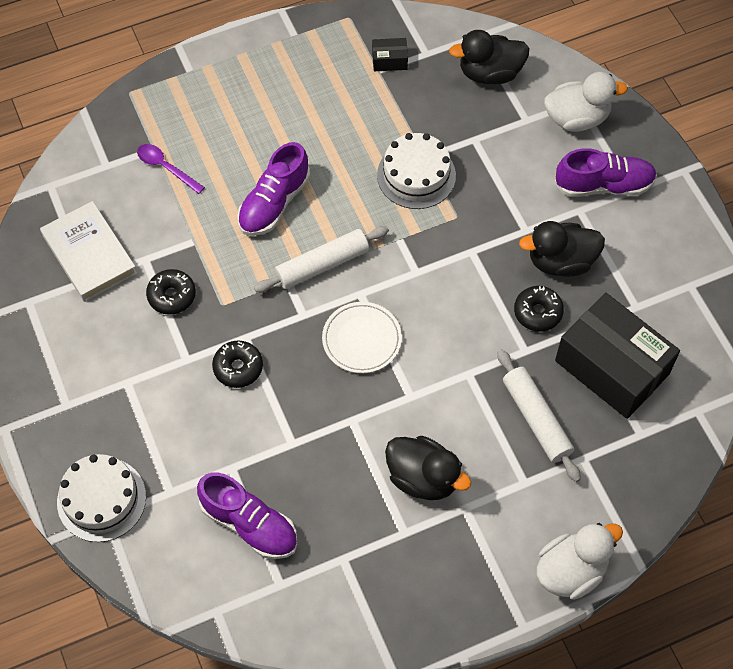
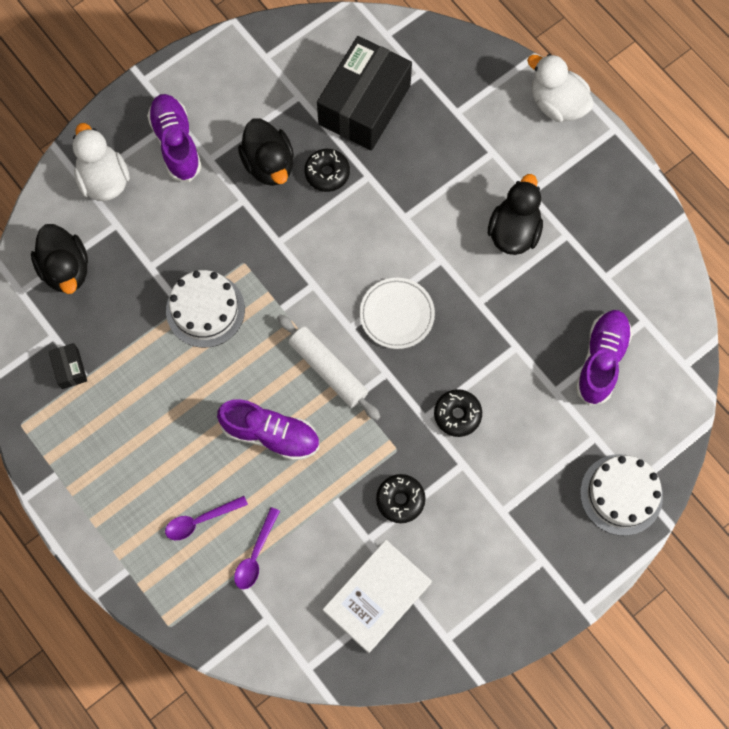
camera: 105 degrees left, 10 degrees up
white rolling pin [497,349,581,482] -> none
none -> purple spoon [165,496,248,540]

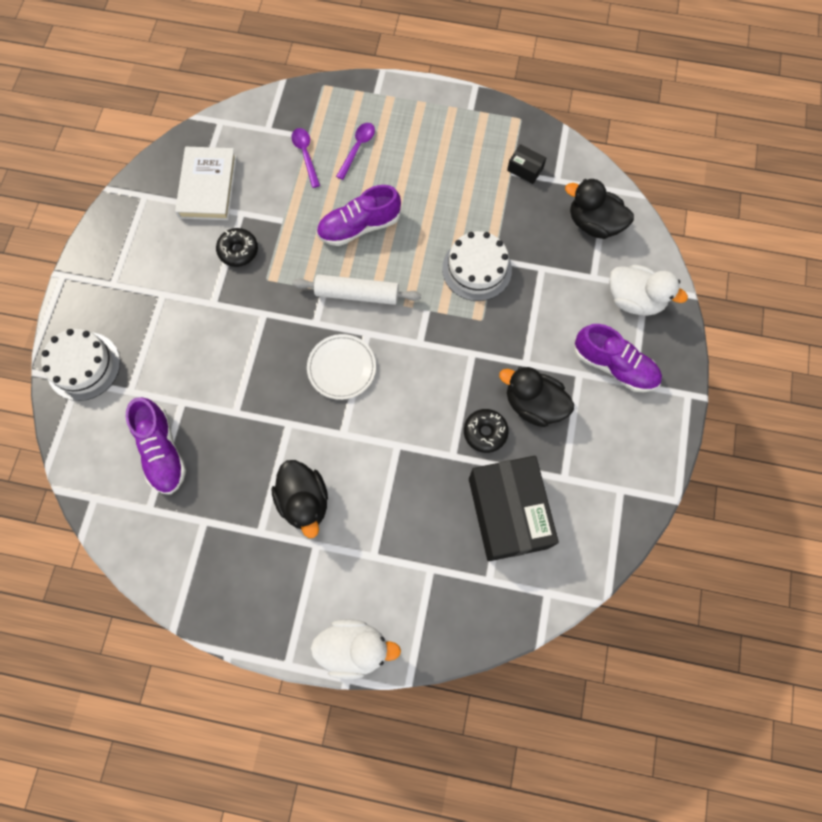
camera: 140 degrees right, 0 degrees up
black donut [434,389,482,437] -> none

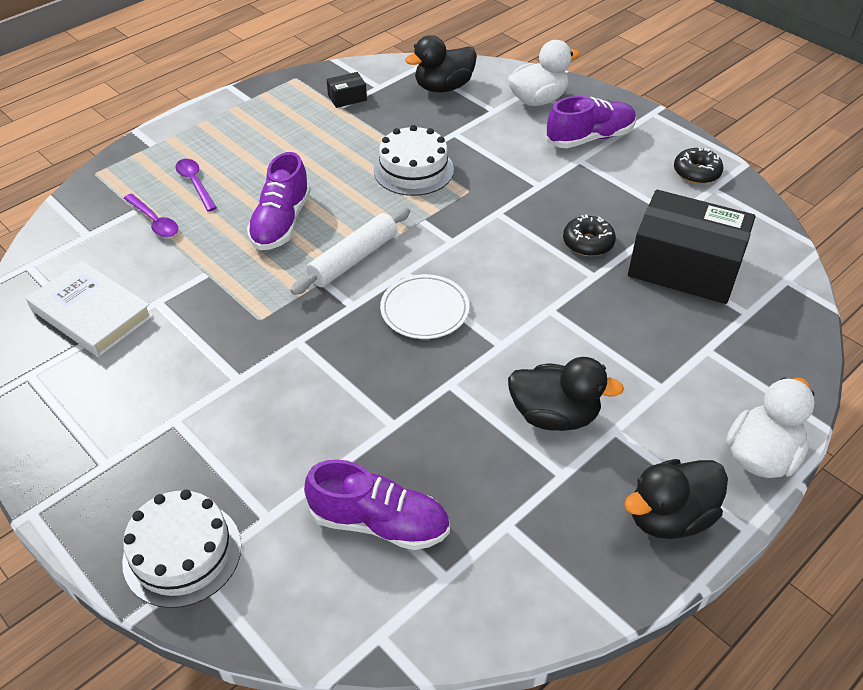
camera: 55 degrees left, 25 degrees down
black donut [216,228,258,267] -> black donut moved to [674,148,723,184]
purple spoon [291,128,320,188] -> purple spoon turned 150 degrees counterclockwise [124,193,178,237]
black duck [499,367,574,427] -> black duck moved to [624,459,728,539]

